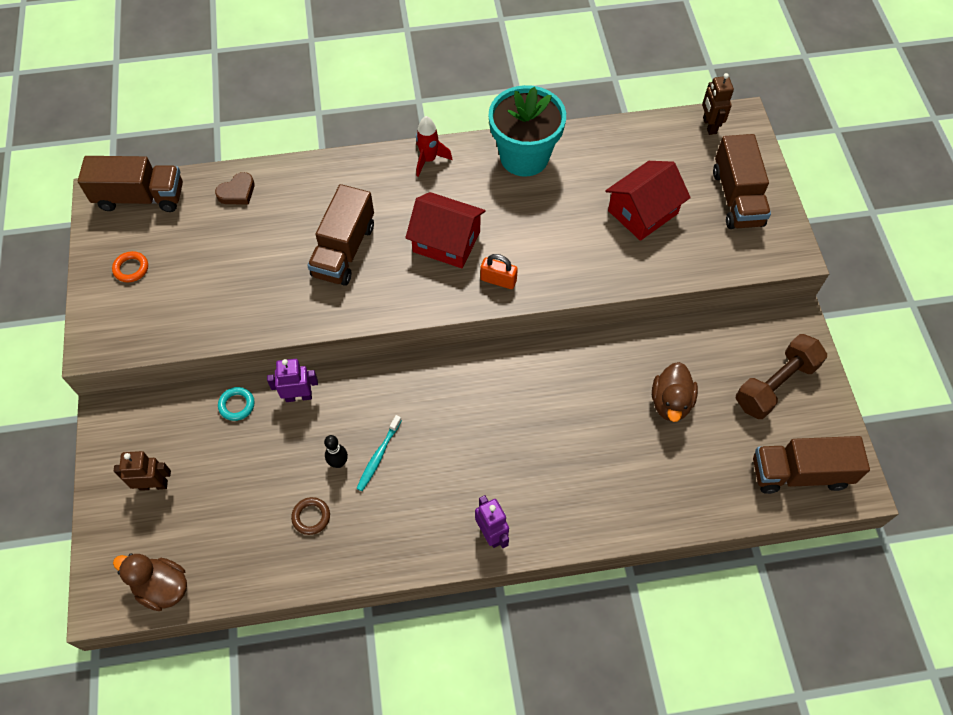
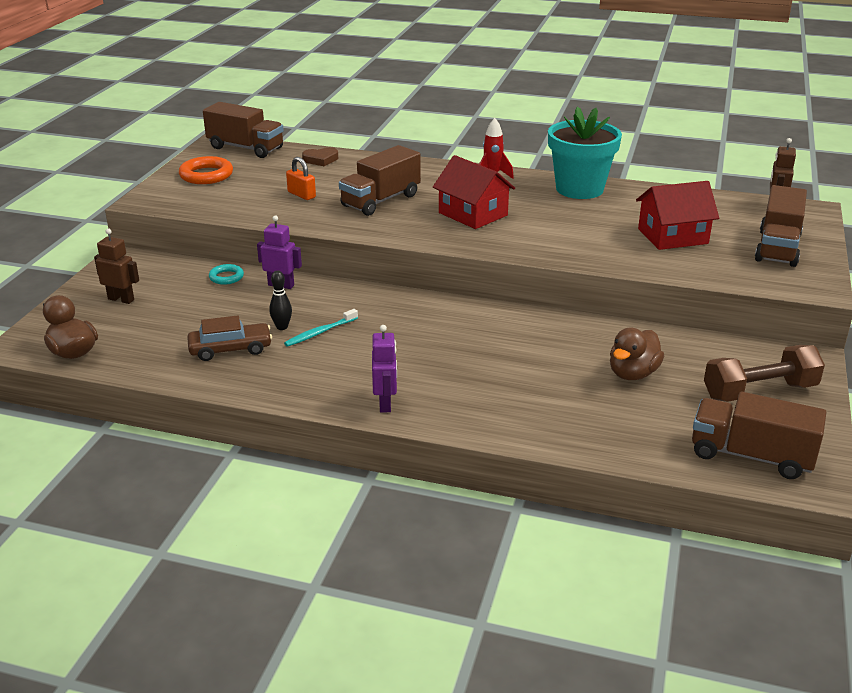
camera: 25 degrees right, 30 degrees down
orange ring [112,251,148,282] -> orange ring [179,156,233,184], size x1.71
brown ring [291,497,330,535] -> brown car [187,315,272,361]
orange padlock [480,254,518,289] -> orange padlock moved to [286,157,316,200]

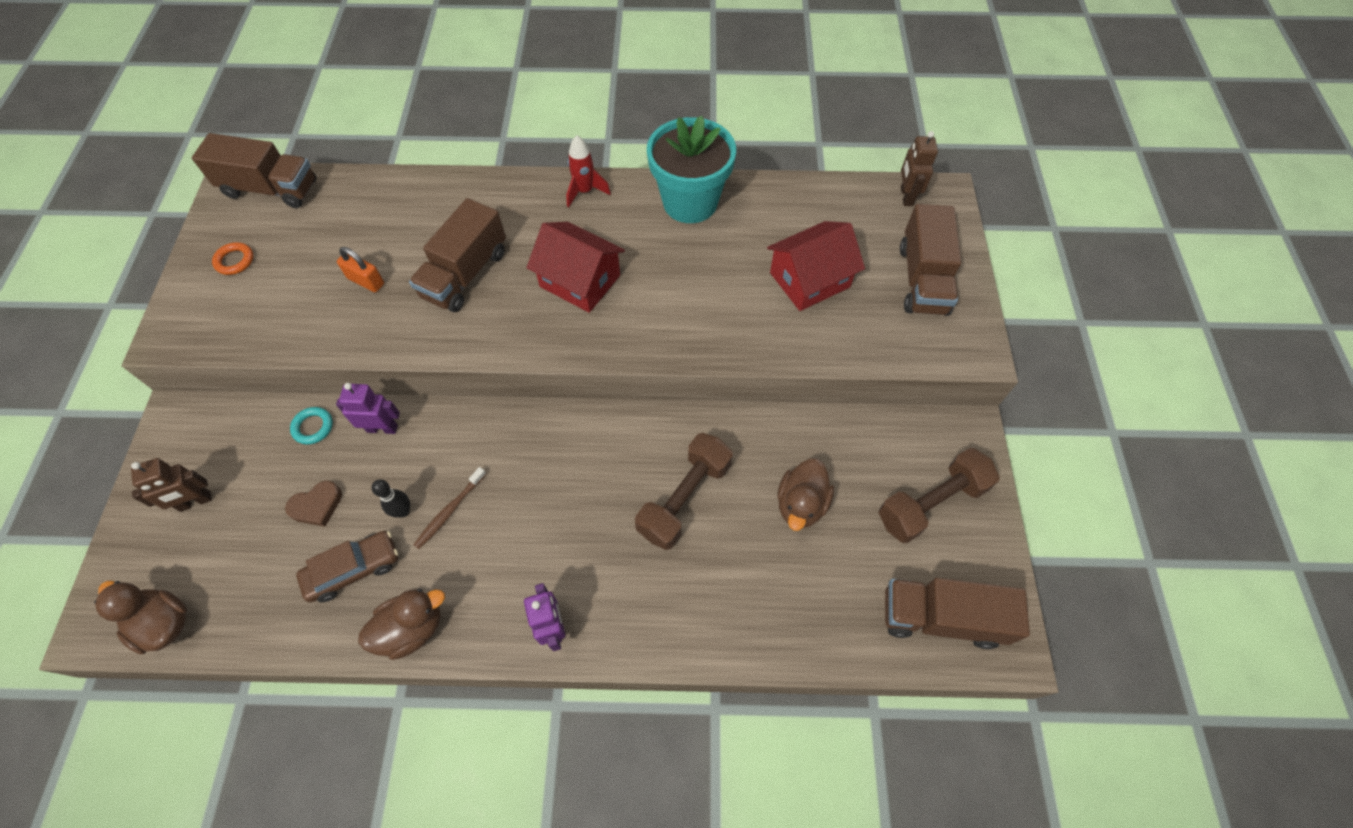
camera: 15 degrees left, 30 degrees up
brown robot [94,228,139,304] -> brown robot turned 150 degrees clockwise [131,458,212,512]
orange ring [179,156,233,184] -> orange ring [212,242,254,275], size x0.58
turquoise toothbrush [284,309,358,347] -> brown toothbrush [413,467,486,549]
brown heart [302,147,338,166] -> brown heart moved to [285,481,342,526]
none -> brown duck [358,589,445,660]
none -> brown dumbbell [635,433,733,550]

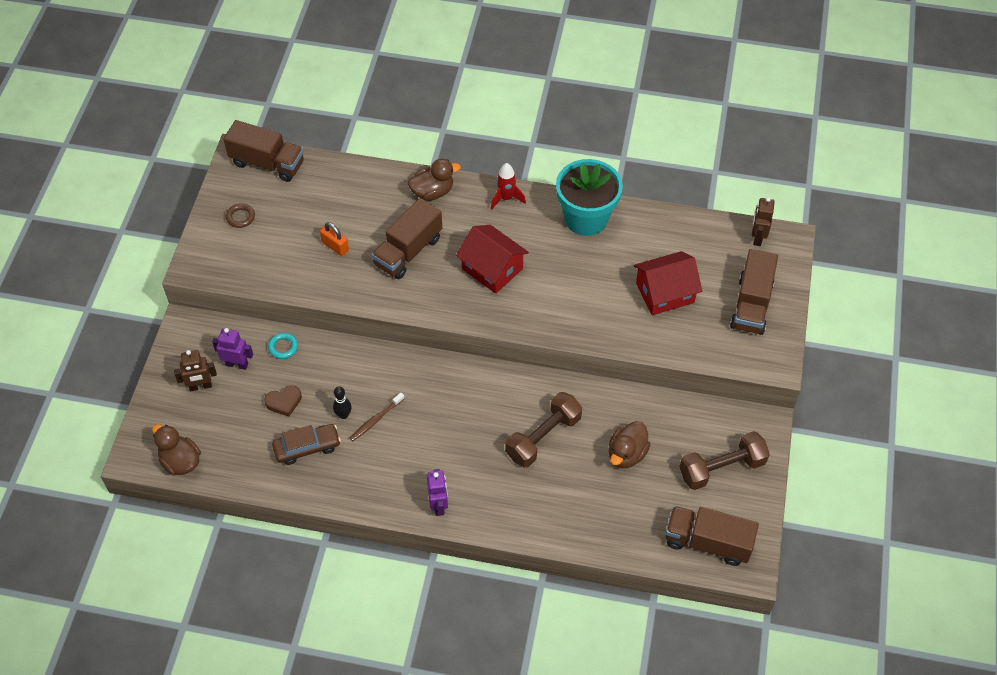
camera: 10 degrees right, 5 degrees down
orange ring [212,242,254,275] -> brown ring [226,203,255,228]
purple robot [336,383,400,434] -> purple robot moved to [212,328,253,370]
brown duck [358,589,445,660] -> brown duck moved to [408,159,461,201]

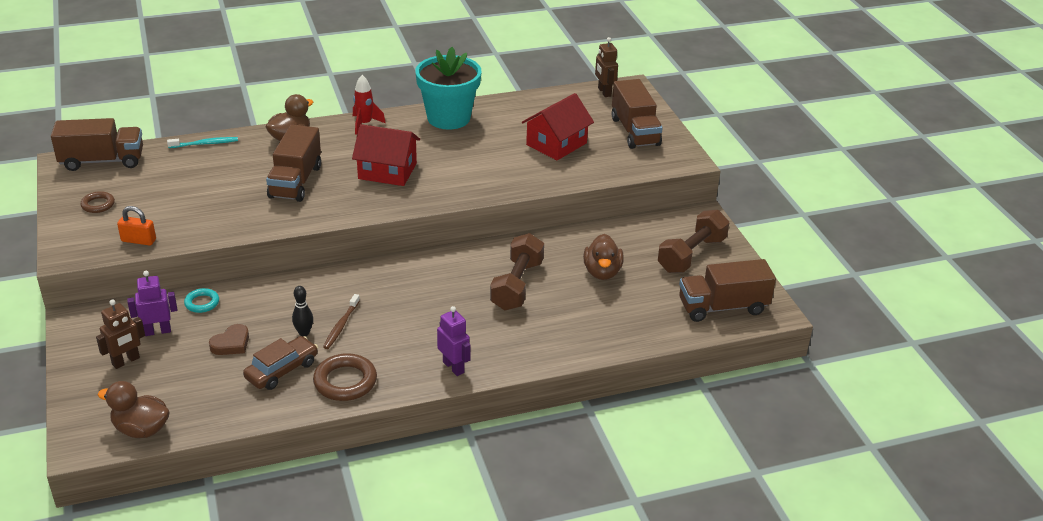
camera: 30 degrees left, 20 degrees down
orange padlock [320,222,349,256] -> orange padlock moved to [117,206,156,246]
none -> turquoise toothbrush [167,137,238,148]
none -> brown ring [313,353,377,401]

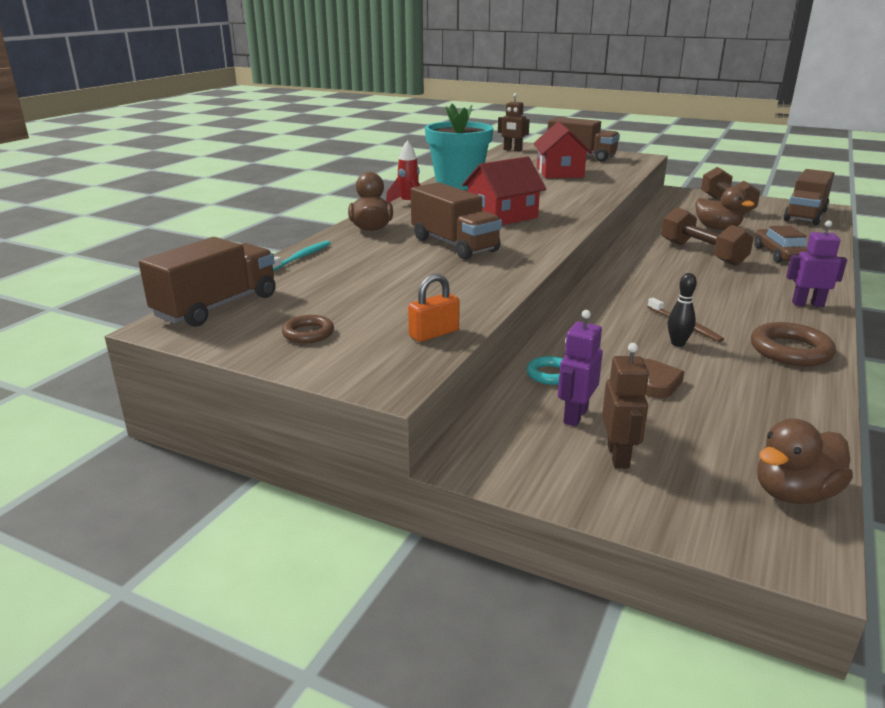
camera: 45 degrees left, 10 degrees down
brown car [243,336,318,390] -> brown car moved to [754,226,809,263]

